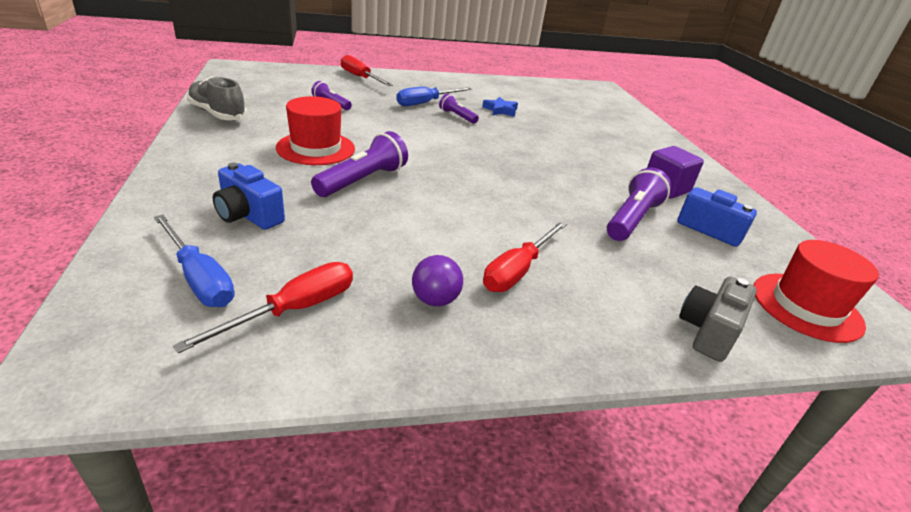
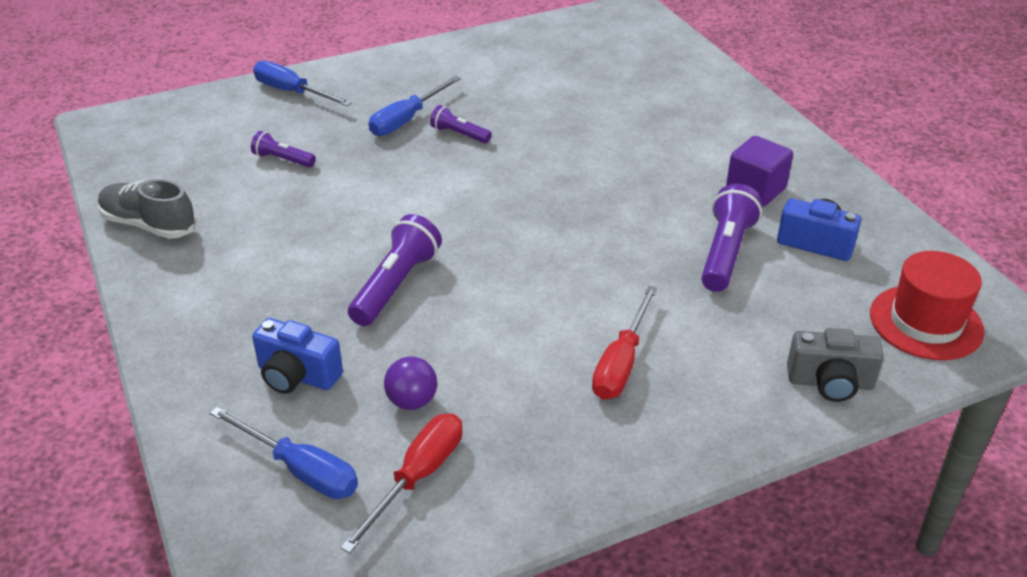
camera: 10 degrees left, 5 degrees up
red hat [276,96,355,165] -> none
red screwdriver [341,55,393,86] -> blue screwdriver [253,61,352,106]
purple ball [412,255,463,306] -> purple ball moved to [384,357,437,410]
blue star [482,97,518,117] -> none
grey camera [679,276,757,362] -> grey camera turned 105 degrees counterclockwise [787,328,884,402]

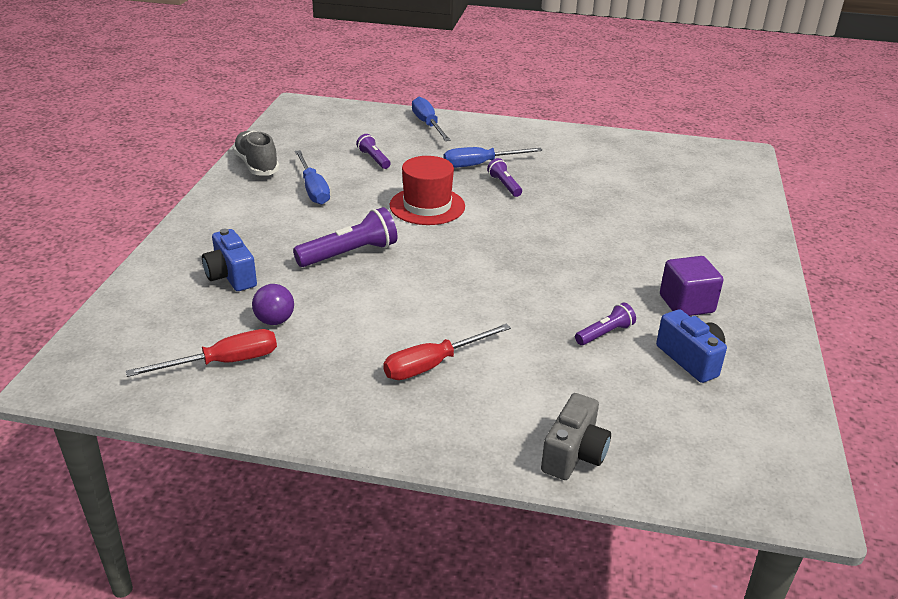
camera: 35 degrees right, 5 degrees down
blue screwdriver [210,407,358,499] -> blue screwdriver moved to [295,150,330,205]
purple flashlight [701,184,762,292] -> purple flashlight [575,303,636,345], size x0.58
grey camera [787,328,884,402] -> grey camera turned 105 degrees counterclockwise [541,393,611,480]
red hat [870,251,985,360] -> red hat moved to [390,156,465,225]

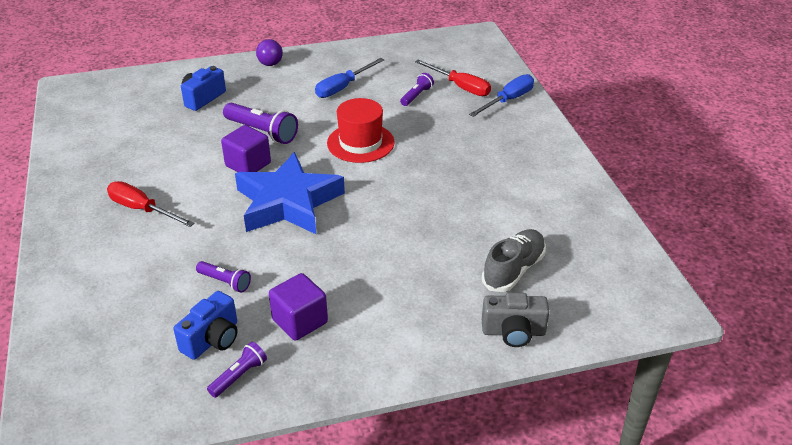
camera: 65 degrees right, 5 degrees up
red screwdriver [126,329,277,377] -> red screwdriver moved to [415,60,491,96]
grey shoe [232,130,280,176] -> grey shoe moved to [482,229,546,292]
purple ball [252,284,294,325] -> purple ball moved to [256,39,283,66]
blue screwdriver [444,147,543,168] -> none
purple flashlight [487,158,522,197] -> purple flashlight moved to [207,342,267,398]
grey camera [541,393,611,480] -> grey camera moved to [482,293,549,347]
none -> purple cube [221,125,271,172]
none -> blue star [235,152,345,234]

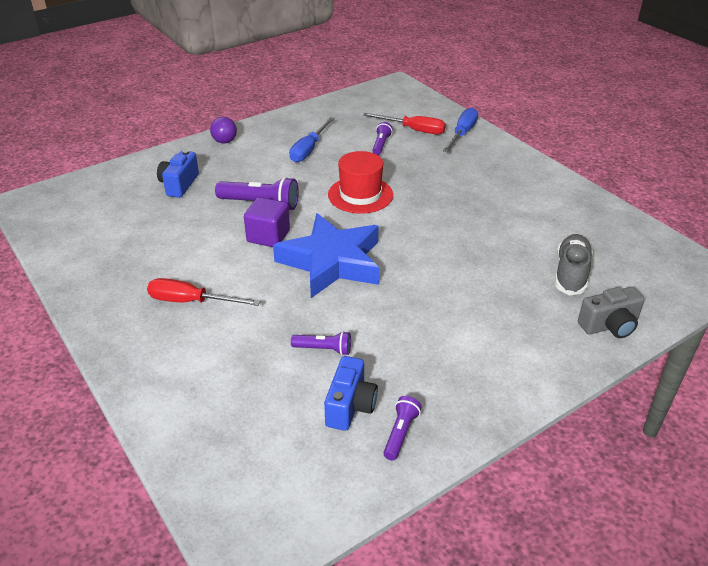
camera: 20 degrees left, 0 degrees up
purple cube [269,273,328,341] -> none

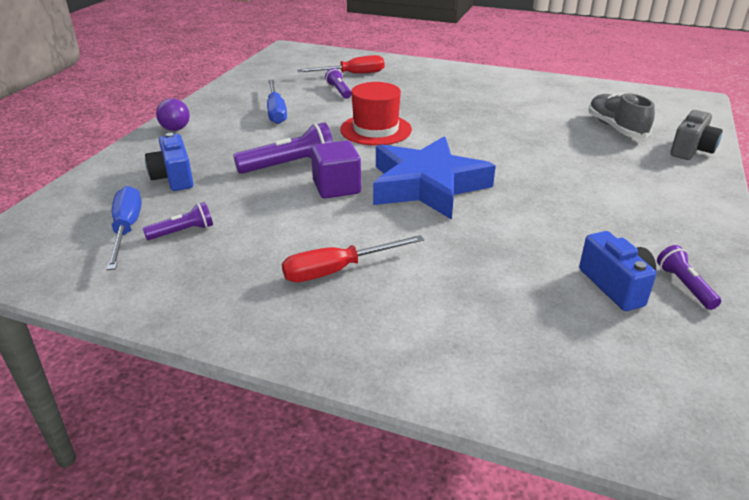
camera: 35 degrees left, 5 degrees down
purple flashlight [291,331,351,355] -> purple flashlight moved to [142,202,213,240]
blue screwdriver [443,108,478,152] -> blue screwdriver moved to [106,186,142,270]

